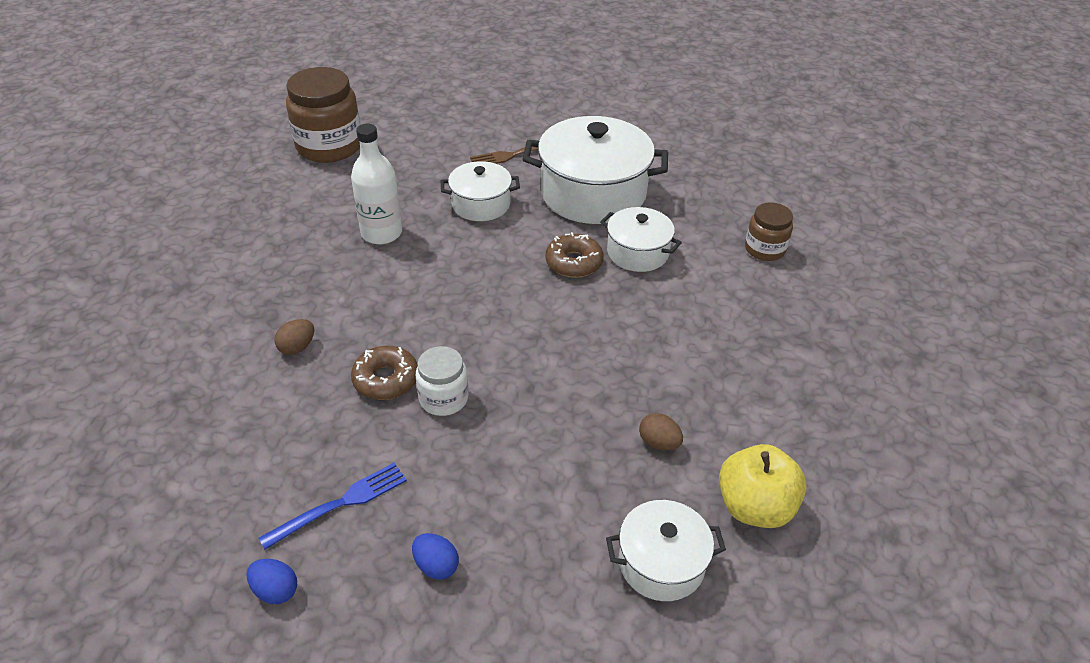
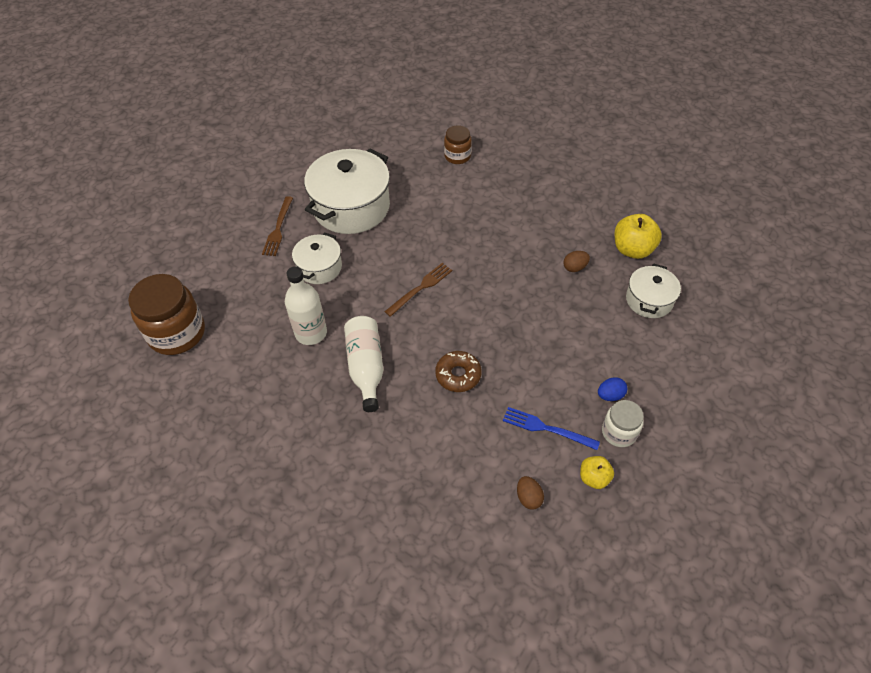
camera: 60 degrees left, 10 degrees up
blue egg [246,559,297,604] -> yellow apple [580,456,614,489]
blue fork [259,462,407,550] -> blue fork turned 60 degrees counterclockwise [503,407,600,450]
brown egg [274,319,314,355] -> brown egg moved to [517,476,544,510]
white jar [416,346,468,416] -> white jar moved to [602,400,644,447]
brown donut [546,232,603,278] -> none
white pot [600,207,682,272] -> none
none -> white bottle [344,316,384,412]
none -> brown fork [384,263,452,317]

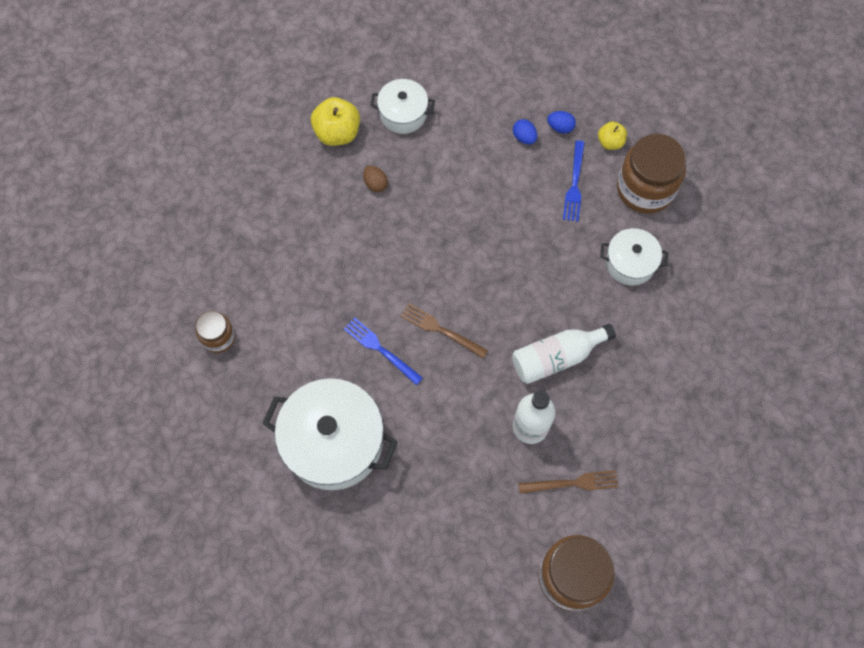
camera: 105 degrees left, 15 degrees up
brown fork [262,196,293,256] -> brown fork moved to [518,470,619,494]
white pot [292,232,342,284] -> white pot moved to [600,228,668,285]
brown donut [435,351,482,392] -> none
brown egg [517,476,544,510] -> brown jar [617,134,686,214]
white jar [602,400,644,447] -> blue egg [547,111,576,133]
none -> blue fork [344,317,423,385]

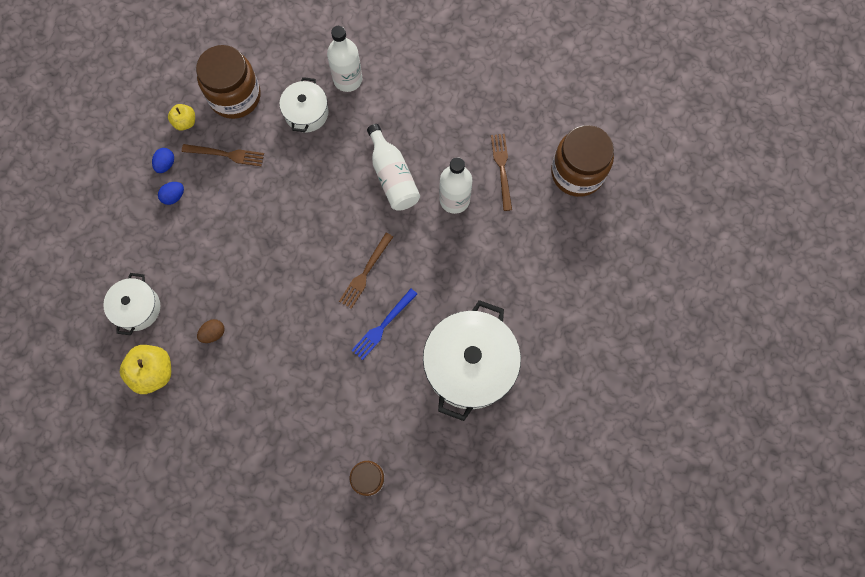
camera: 90 degrees left, 5 degrees up
blue fork [563,140,585,222] -> brown fork [182,144,264,166]
none -> white bottle [327,26,362,92]

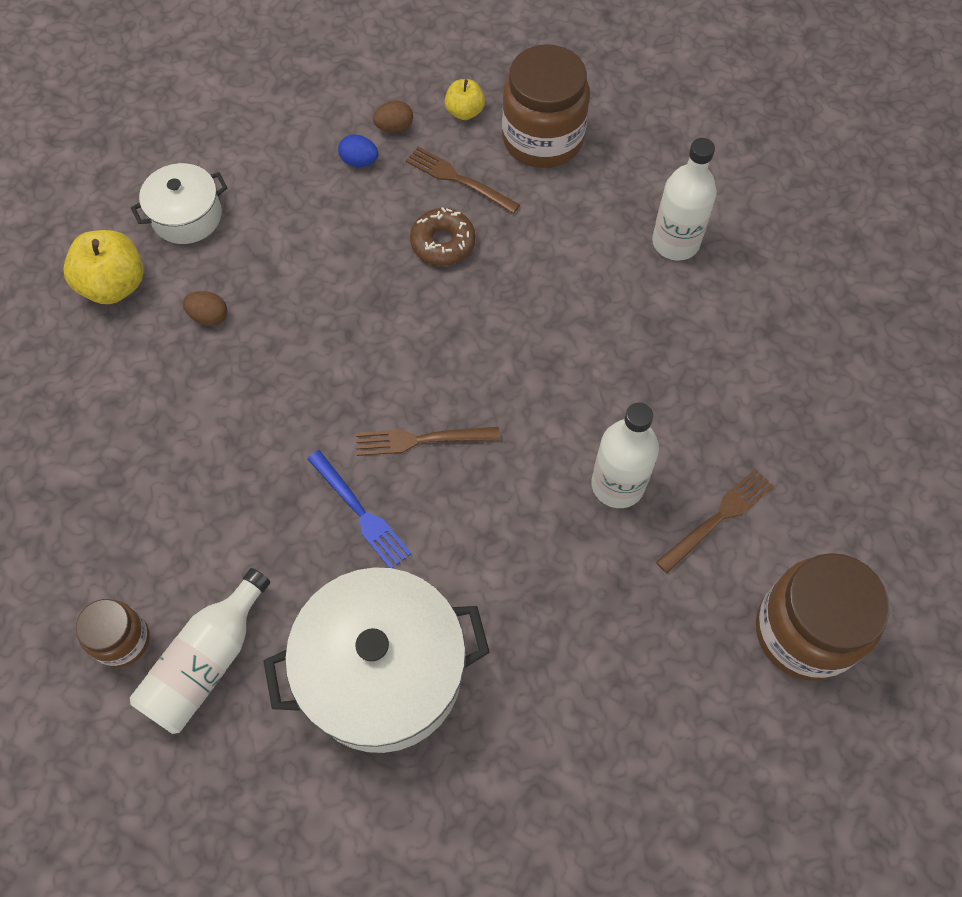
camera: 55 degrees right, 10 degrees down
blue egg [152,148,174,173] -> brown egg [373,100,413,133]
brown fork [182,144,264,166] -> brown fork turned 150 degrees clockwise [406,146,520,214]
white pot [279,77,328,132] -> none
blue fork [351,289,417,360] -> blue fork turned 135 degrees counterclockwise [307,450,411,568]
white bottle [367,124,420,211] -> white bottle moved to [130,568,270,734]
none -> brown donut [410,207,476,266]

